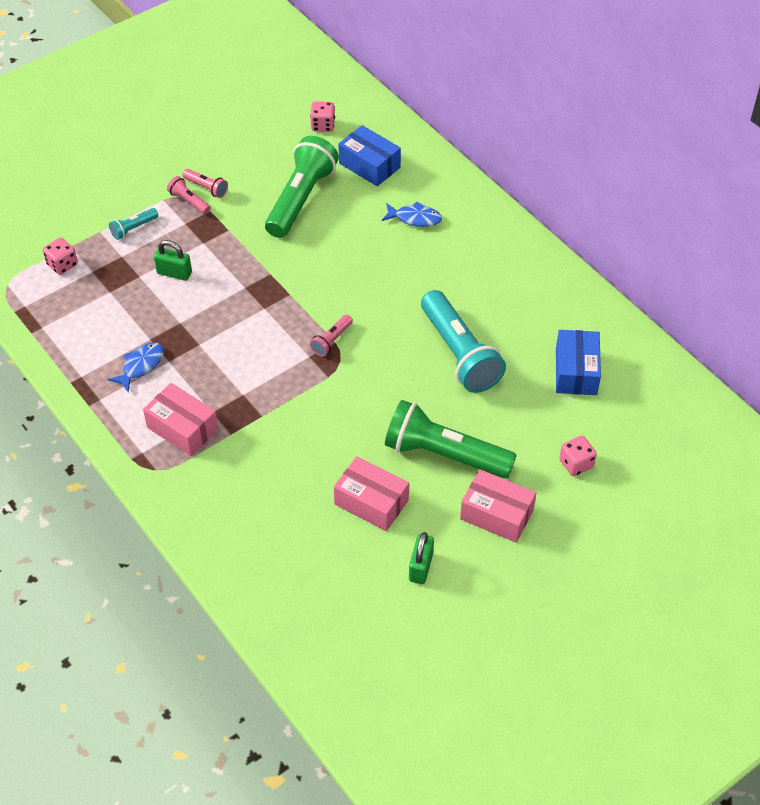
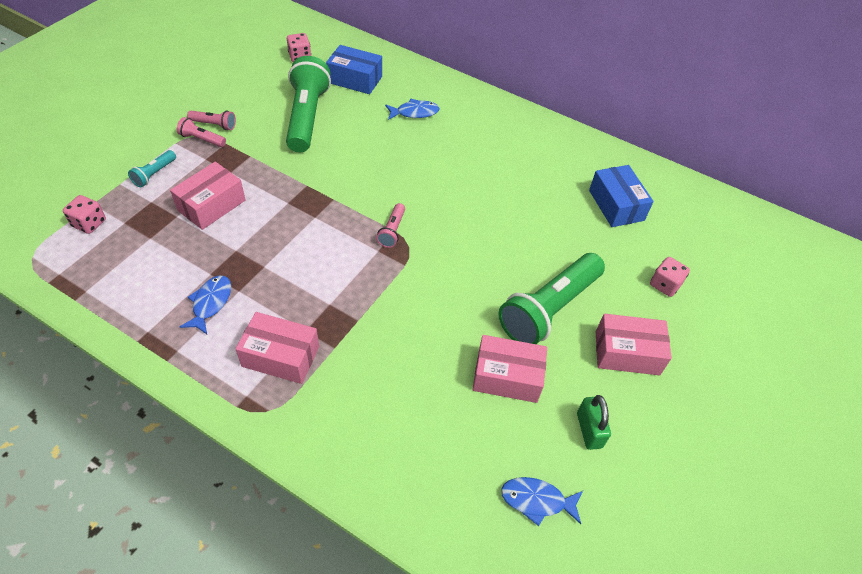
camera: 25 degrees left, 0 degrees up
green padlock [154,240,192,281] -> pink box [170,162,246,230]
green flashlight [385,400,517,479] -> green flashlight turned 45 degrees counterclockwise [498,253,605,344]
turquoise flashlight [421,290,506,393] -> none
none -> blue fish [501,477,583,526]

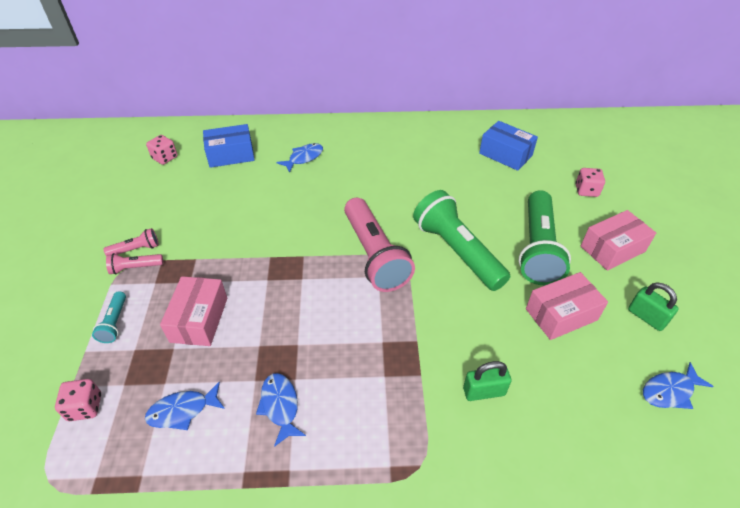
camera: 30 degrees left, 5 degrees down
pink box [235,312,319,384] -> none
green flashlight [286,56,331,153] -> green flashlight moved to [413,190,510,291]
pink flashlight [376,203,405,248] -> pink flashlight [344,198,415,292], size x2.27
none -> blue fish [145,382,225,430]
none -> green padlock [463,361,512,401]

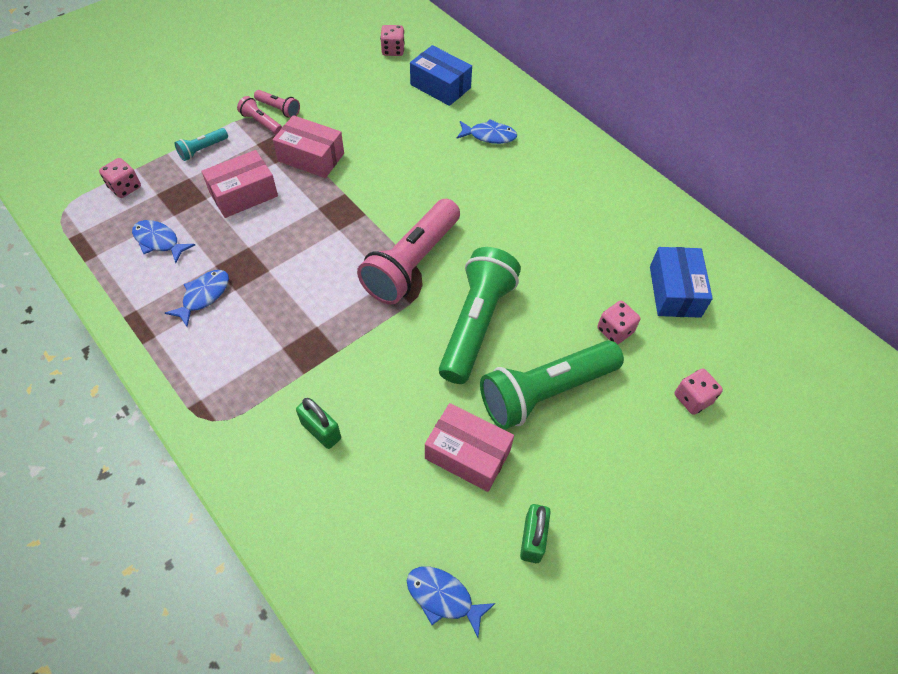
camera: 50 degrees right, 10 degrees up
pink box [581,210,656,271] -> pink box moved to [273,115,344,178]
none -> pink dice [597,301,640,344]

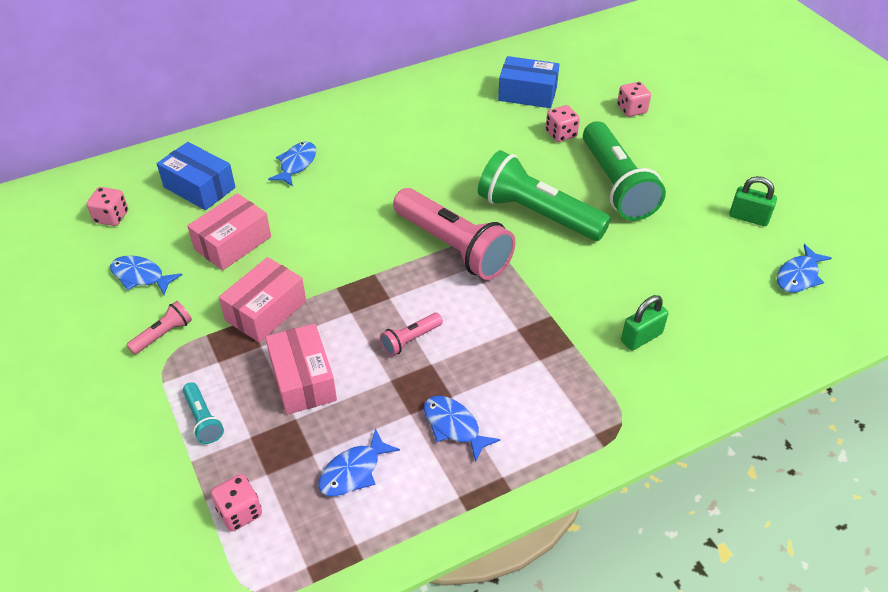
camera: 75 degrees left, 10 degrees down
pink flashlight [237,96,282,135] -> pink flashlight moved to [380,313,443,356]
blue box [410,45,472,106] -> blue box turned 75 degrees clockwise [157,142,235,210]
pink box [425,403,514,492] -> pink box moved to [187,193,271,270]
none -> blue fish [110,255,182,295]

